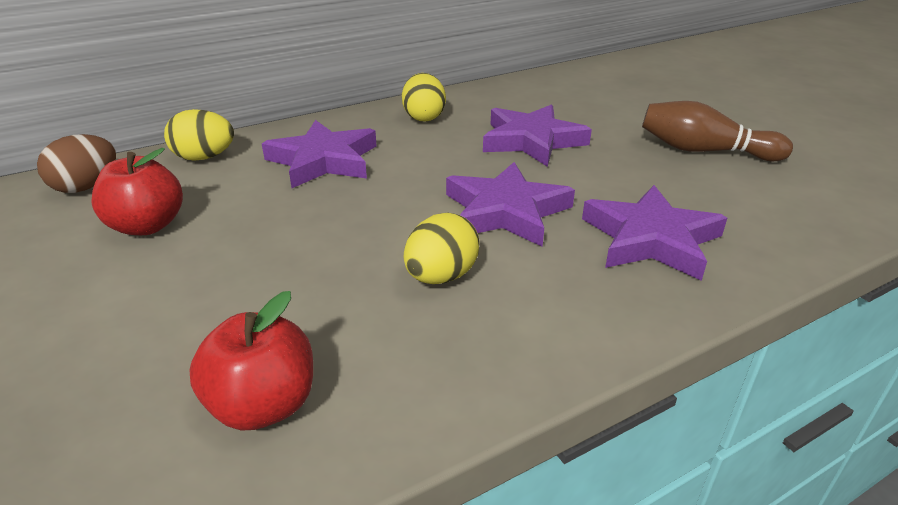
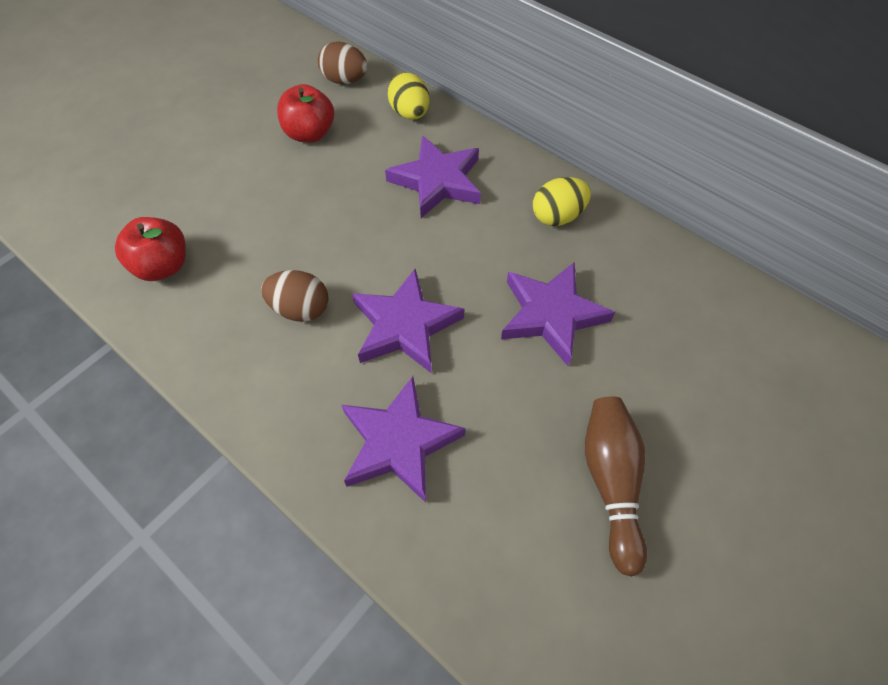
camera: 70 degrees right, 25 degrees up
yellow egg [404,212,480,284] -> brown egg [261,270,328,322]

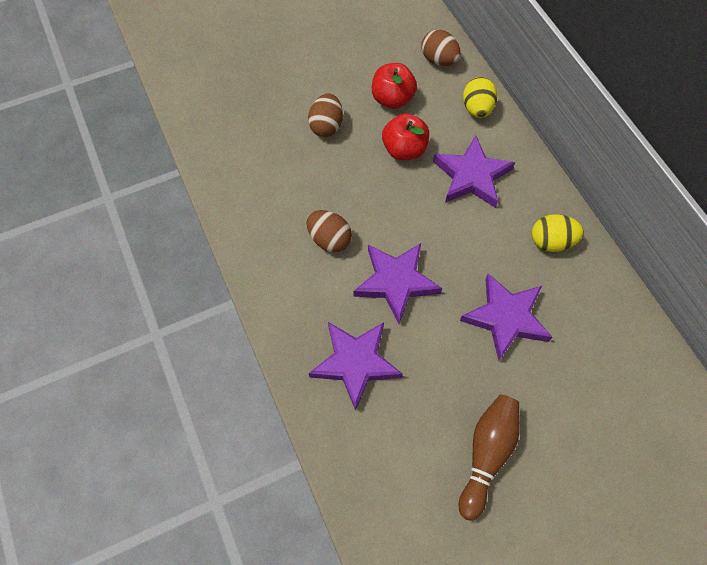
camera: 25 degrees right, 5 degrees up
red apple [115,217,186,281] -> red apple moved to [382,113,429,160]
none -> brown egg [308,93,343,137]

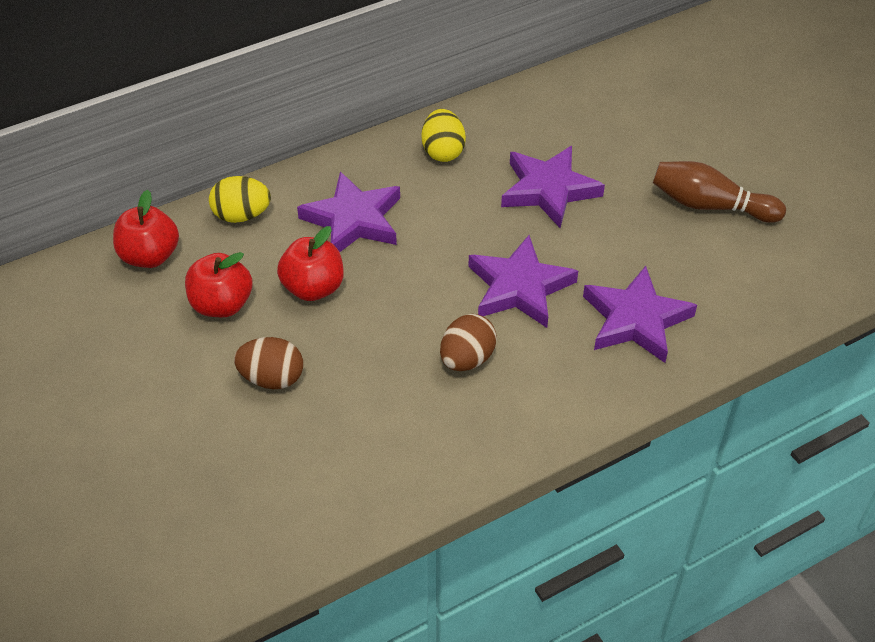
camera: 95 degrees left, 15 degrees down
brown egg [421,29,461,66] -> red apple [113,190,179,268]

